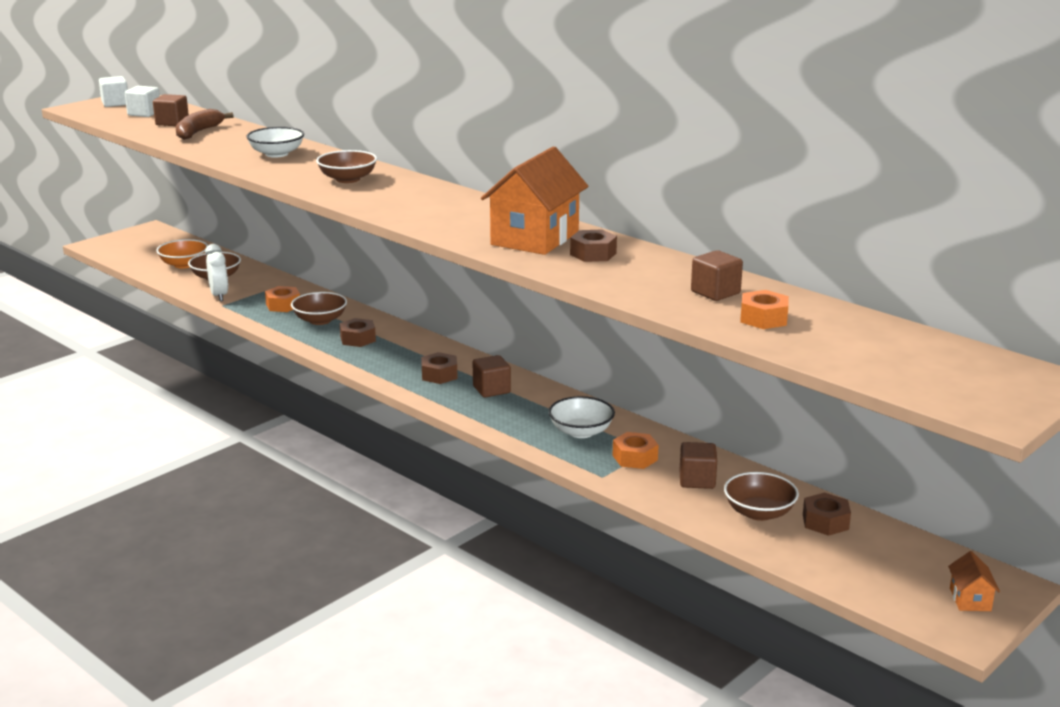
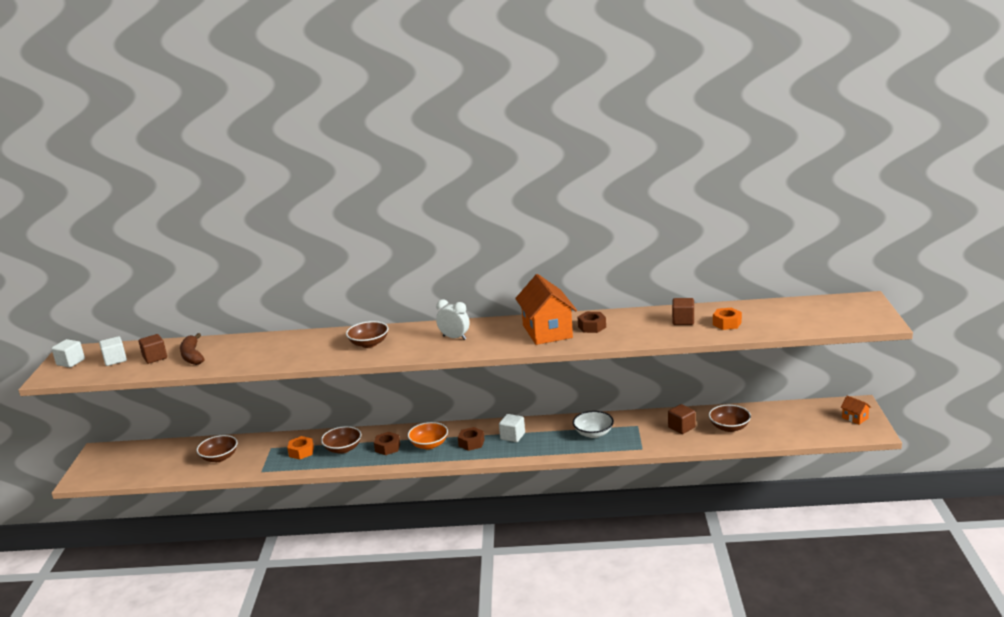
camera: 40 degrees left, 0 degrees up
orange bowl [156,239,208,268] -> orange bowl moved to [408,422,448,449]
white clock [205,244,228,301] -> white clock moved to [436,299,470,340]
white bowl [246,127,304,158] -> none
brown cube [473,355,511,397] -> white cube [499,414,525,442]
orange nut [613,432,659,469] -> none
brown nut [803,493,851,536] -> none

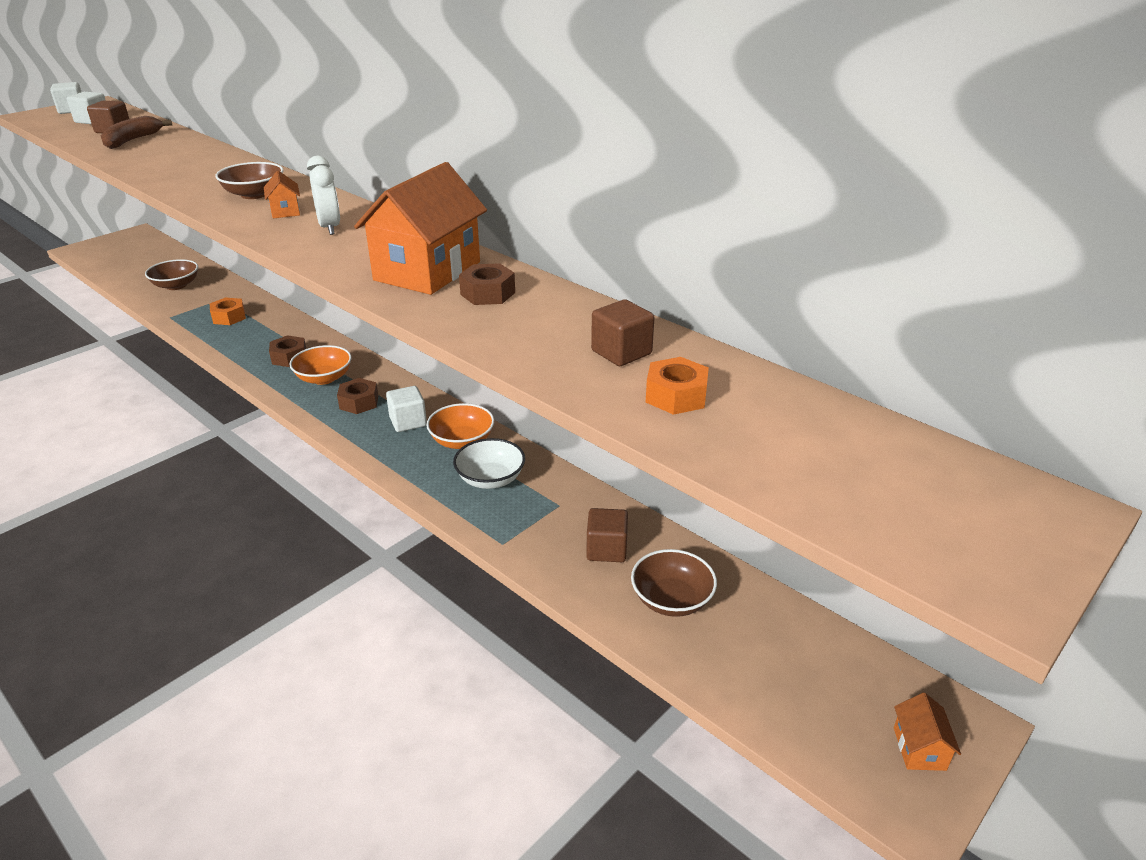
camera: 40 degrees right, 10 degrees up
brown bowl [321,426,361,454] -> none
none -> orange house [264,171,300,218]
none -> orange bowl [427,403,494,449]

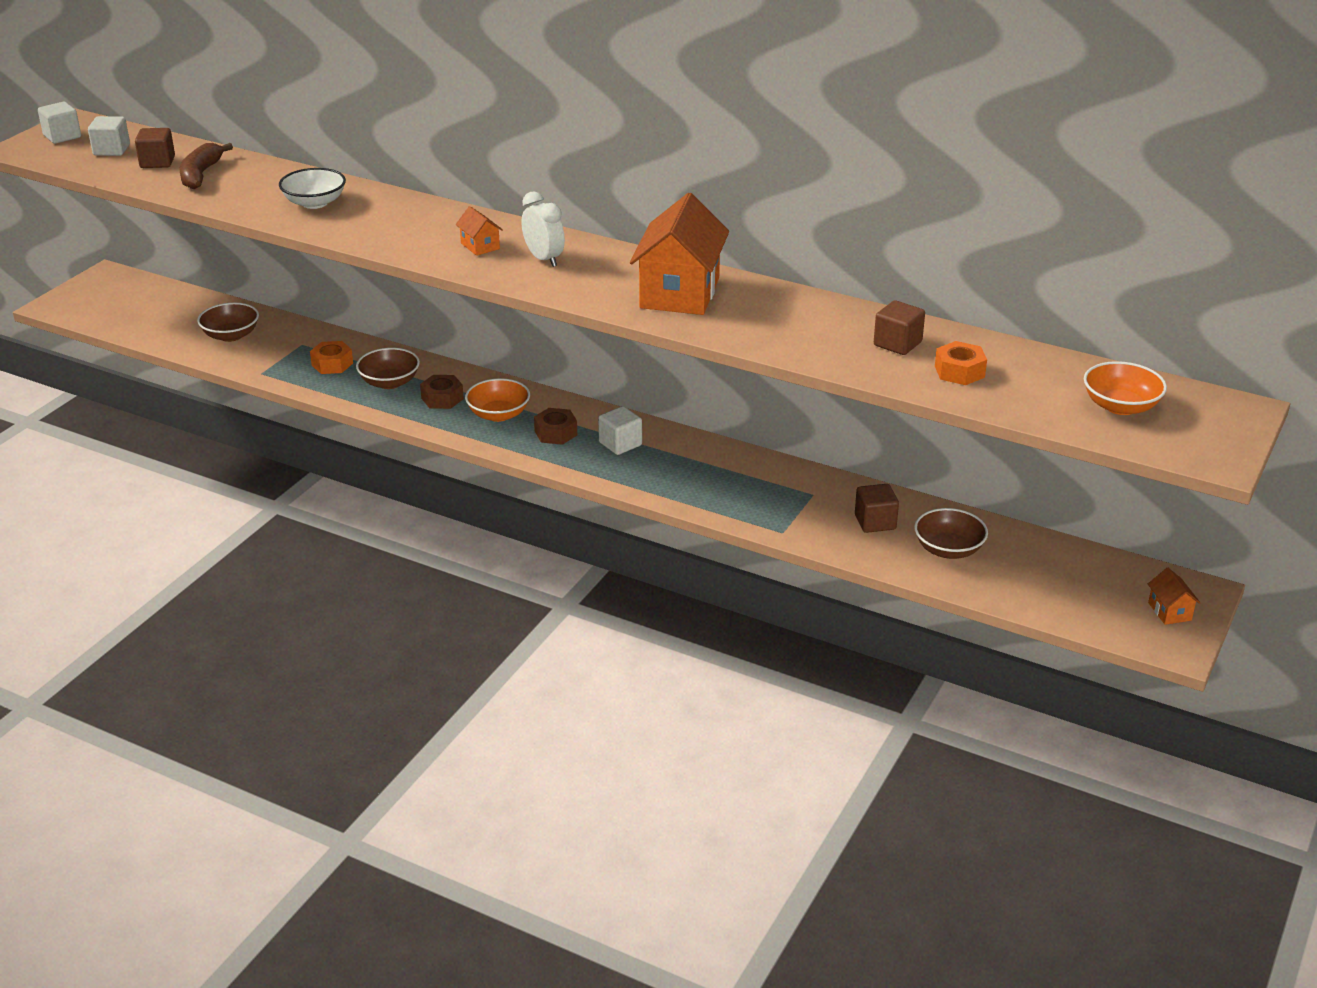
camera: 15 degrees left, 0 degrees up
brown bowl [215,162,284,199] -> brown bowl moved to [356,348,420,389]
orange bowl [427,403,494,449] -> orange bowl moved to [1084,361,1167,415]
white bowl [453,438,525,489] -> white bowl moved to [279,168,346,209]
brown nut [459,263,515,305] -> none

